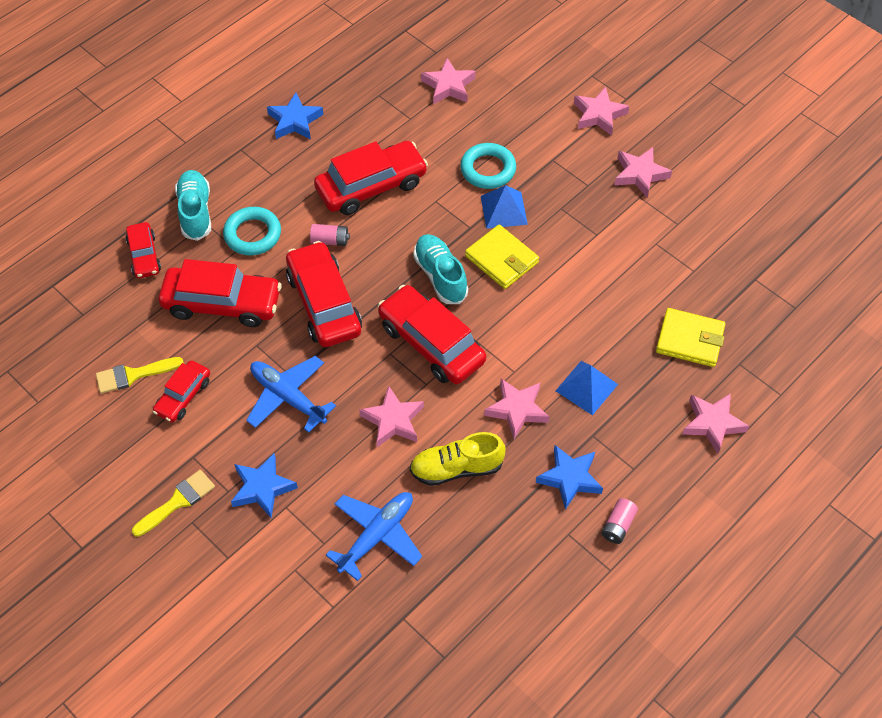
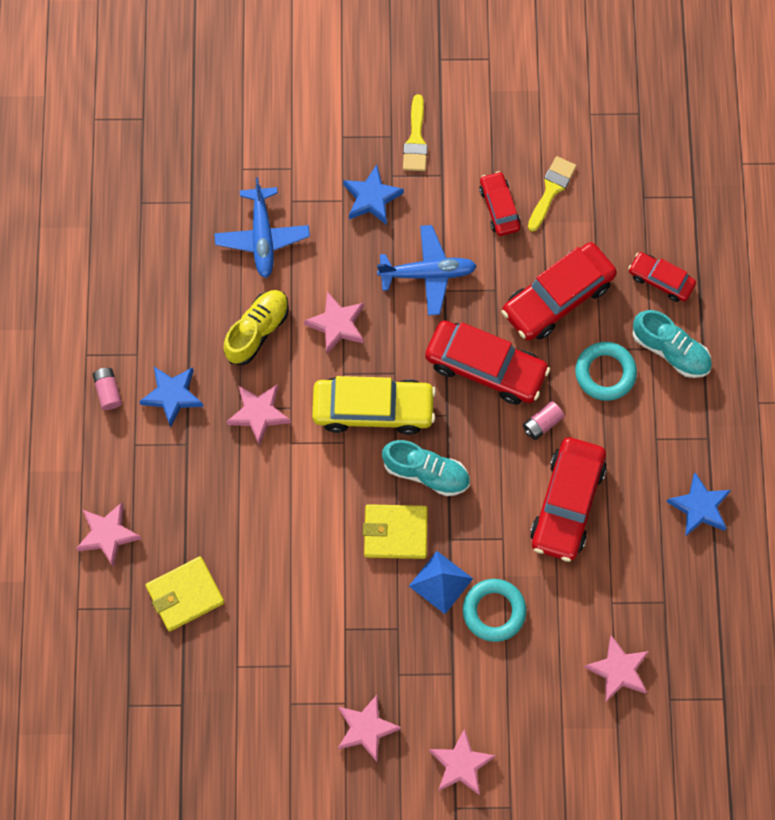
camera: 135 degrees right, 15 degrees up
red car [378,285,486,384] -> yellow car [312,376,436,435]
blue pyramid [556,361,618,415] -> none

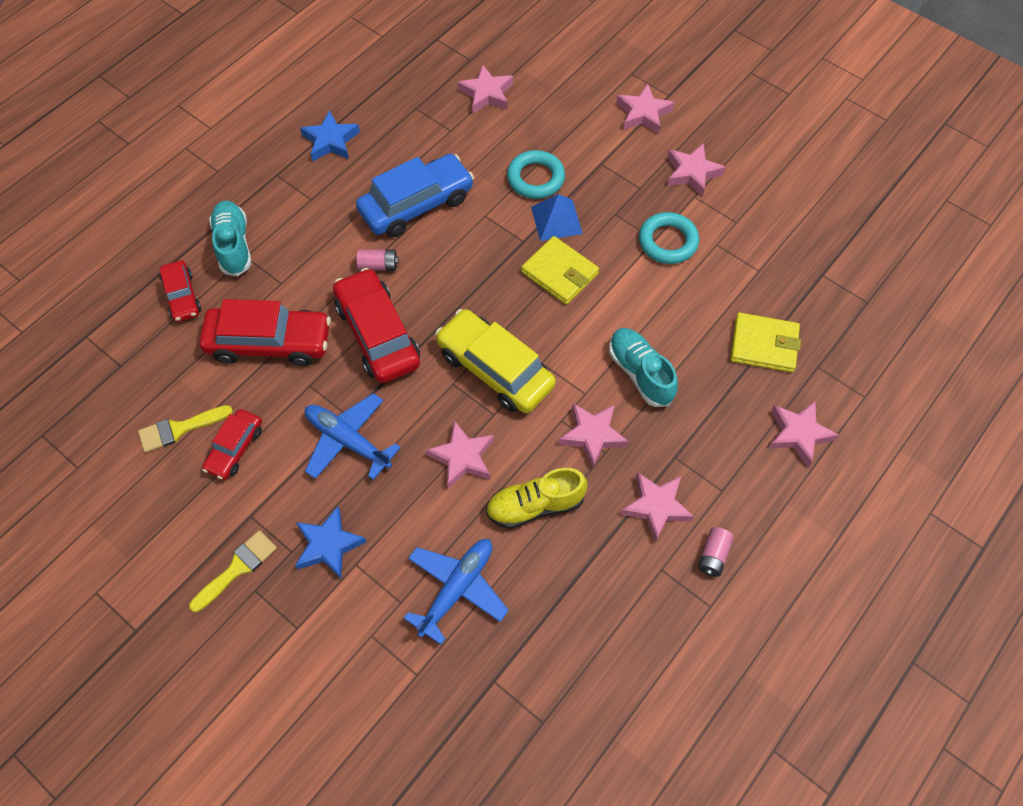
camera: 140 degrees left, 10 degrees down
blue star [139,367,204,427] -> pink star [621,472,694,542]
turquoise shoe [382,440,470,496] -> turquoise shoe moved to [609,328,678,407]
red car [530,437,606,562] -> blue car [356,154,474,237]
turquoise ring [575,342,637,401] -> turquoise ring moved to [639,212,699,264]

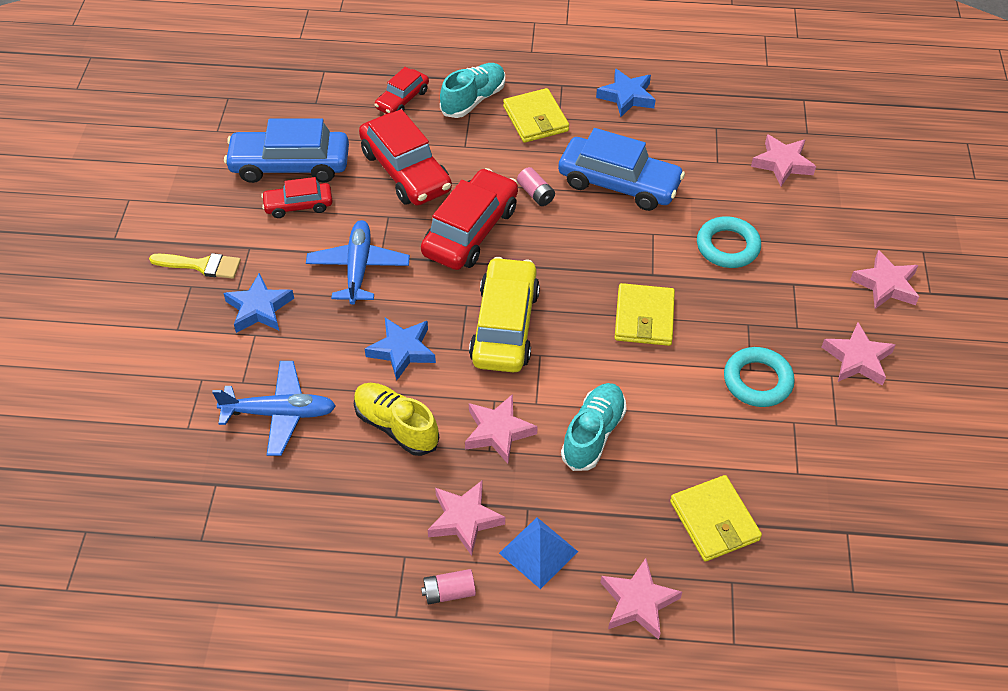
camera: 55 degrees right, 10 degrees down
yellow brush [138,405,233,453] -> blue car [224,118,349,183]
pink star [426,420,494,489] -> blue star [365,318,436,380]
blue pyramid [531,194,583,241] -> blue pyramid moved to [499,518,578,589]
none -> yellow wallet [503,88,569,143]

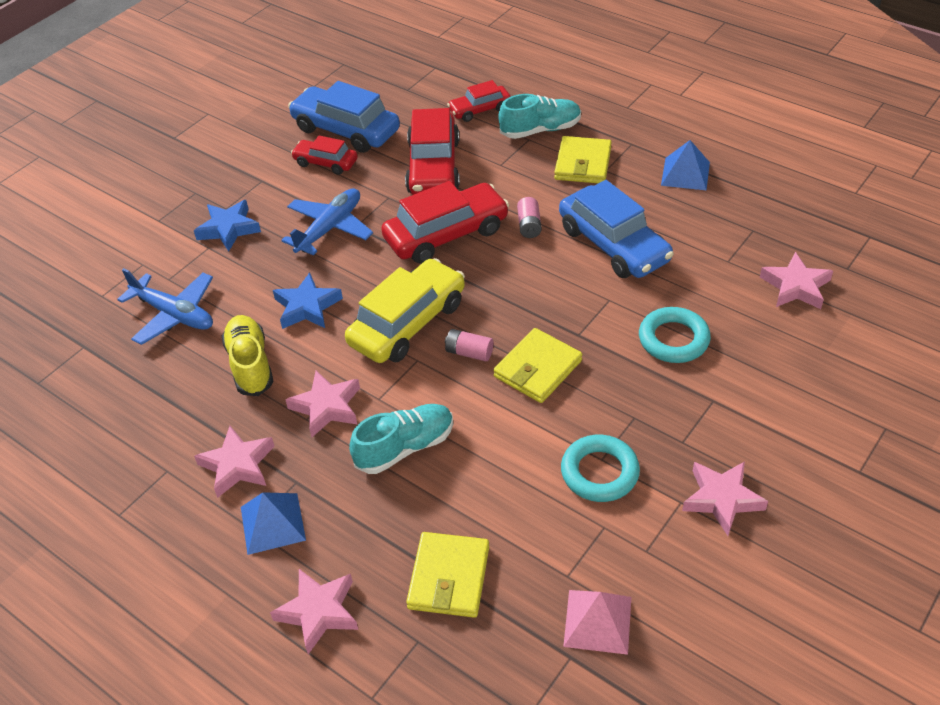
camera: 35 degrees right, 5 degrees down
yellow brush [149,253,241,279] -> none
pink battery [421,569,476,604] -> pink battery moved to [445,329,494,361]
blue star [596,69,656,117] -> blue pyramid [661,140,710,190]
pink star [850,250,919,309] -> none
none -> pink pyramid [563,590,631,655]

